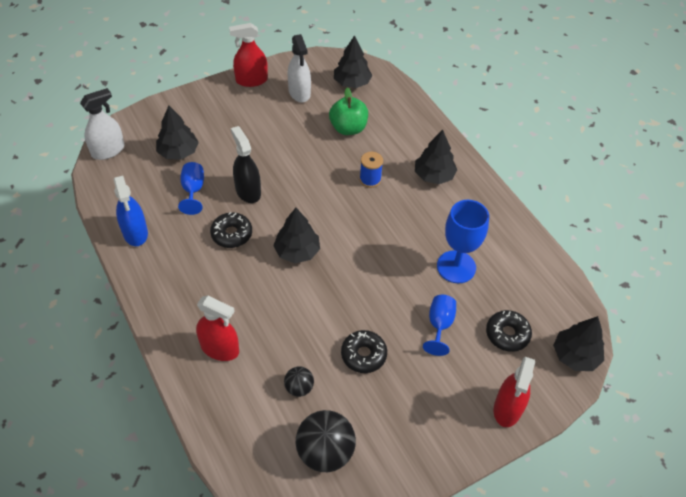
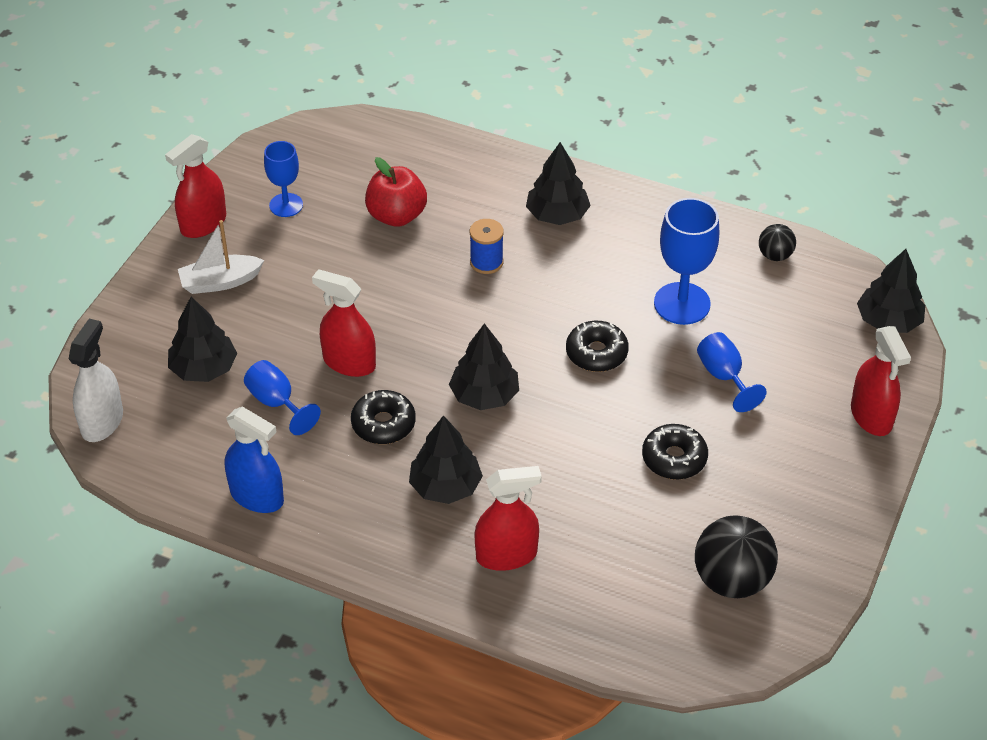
camera: 35 degrees left, 5 degrees down
black spray bottle [231,126,261,203] -> red spray bottle [312,269,376,377]
black ball [284,367,314,397] -> black ball moved to [759,224,796,261]
white spray bottle [288,34,311,103] -> blue goblet [264,141,303,217]
green apple [329,88,368,135] -> red apple [365,157,427,227]
black tree [334,35,372,88] -> black tree moved to [409,415,483,504]
black donut [486,310,532,352] -> black donut moved to [566,321,629,372]
none -> white boat [178,220,264,294]

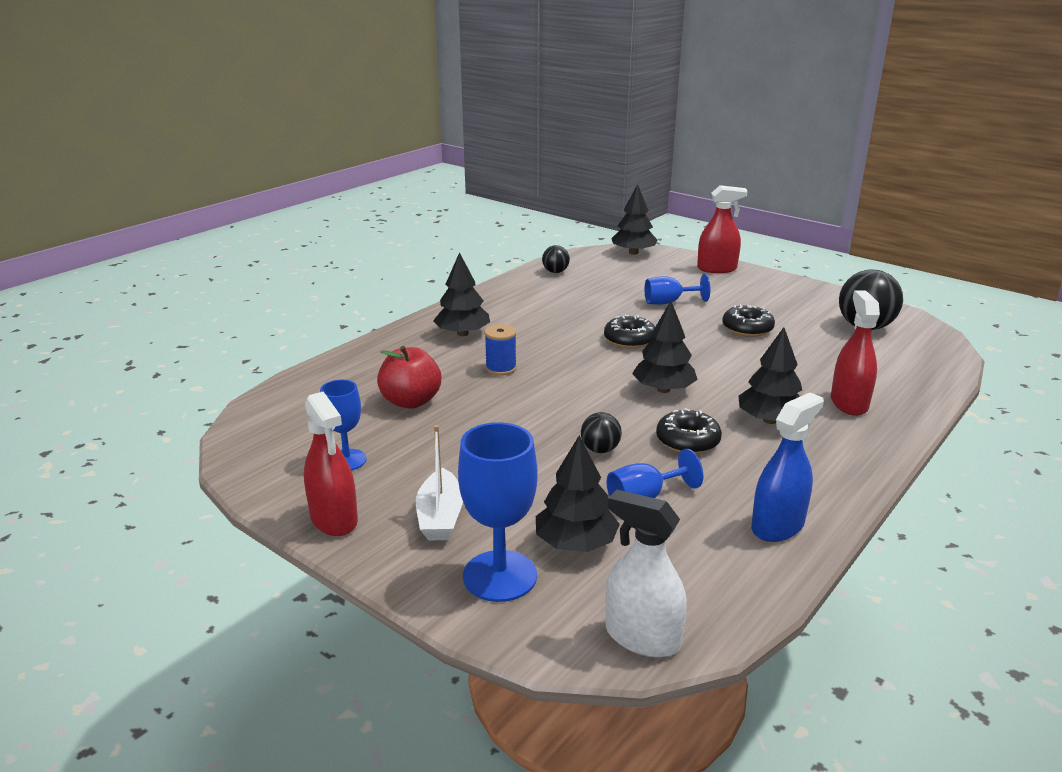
camera: 75 degrees left, 20 degrees down
red spray bottle [312,269,376,377] -> black ball [581,412,622,453]
blue goblet [654,198,719,325] -> blue goblet moved to [458,422,538,602]

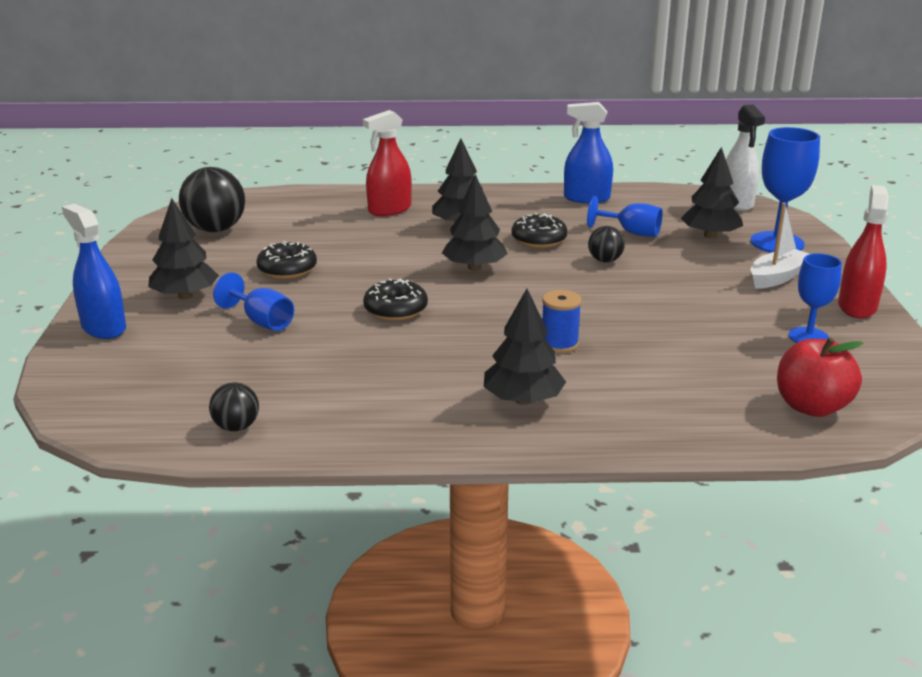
camera: 130 degrees left, 0 degrees up
red apple [377,346,441,409] -> red apple moved to [777,337,863,417]
black tree [611,184,658,255] -> black tree moved to [148,198,219,299]
red spray bottle [697,185,748,273] -> blue spray bottle [62,204,126,339]

